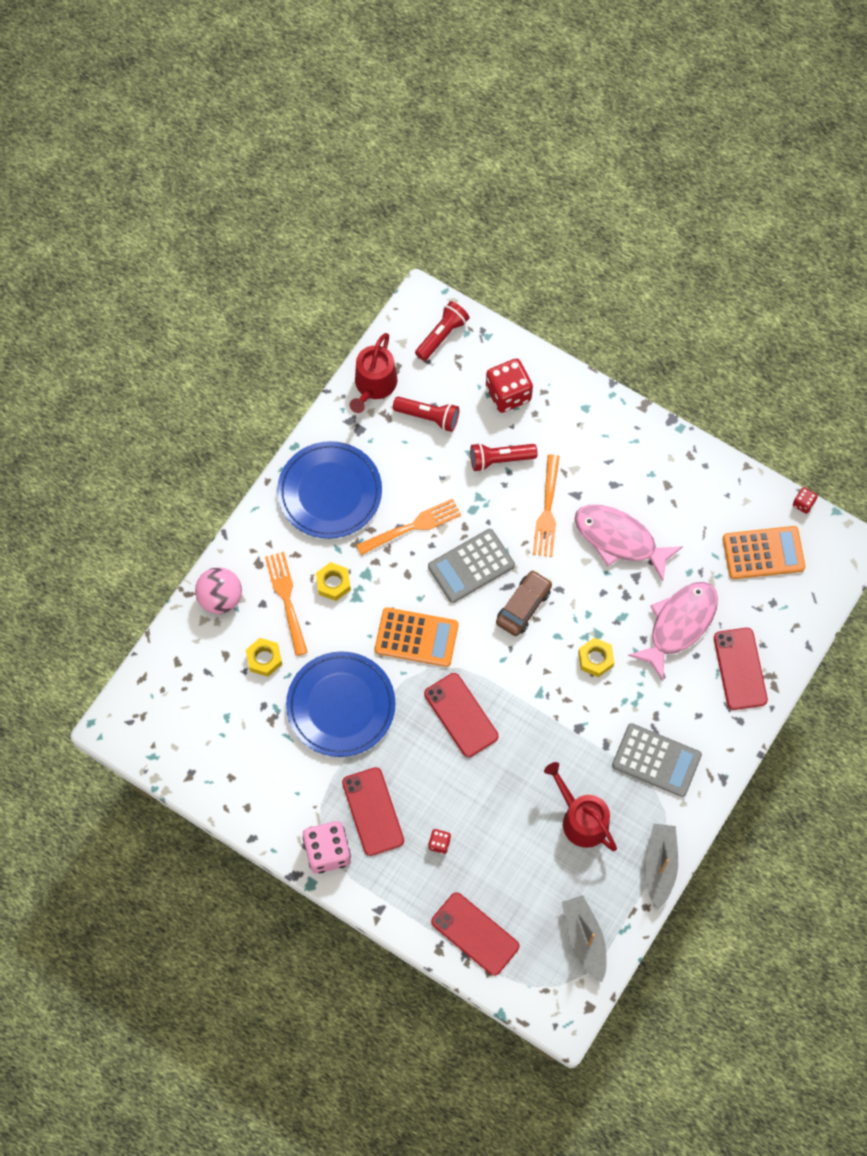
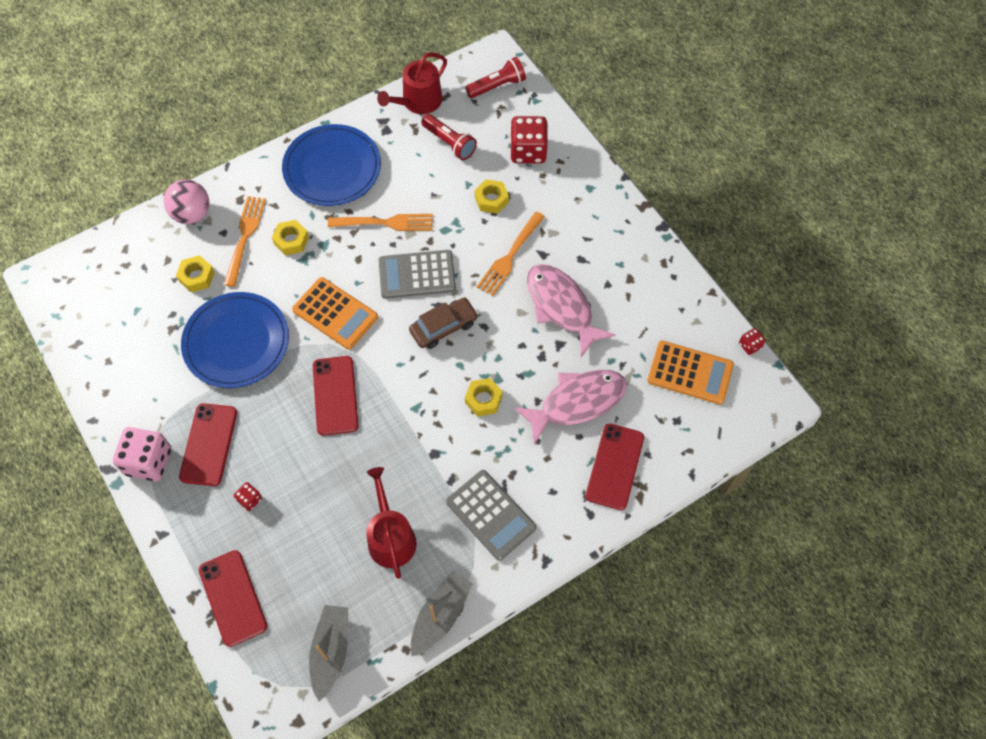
camera: 25 degrees right, 5 degrees down
red flashlight [470,443,537,472] -> yellow nut [475,179,509,214]

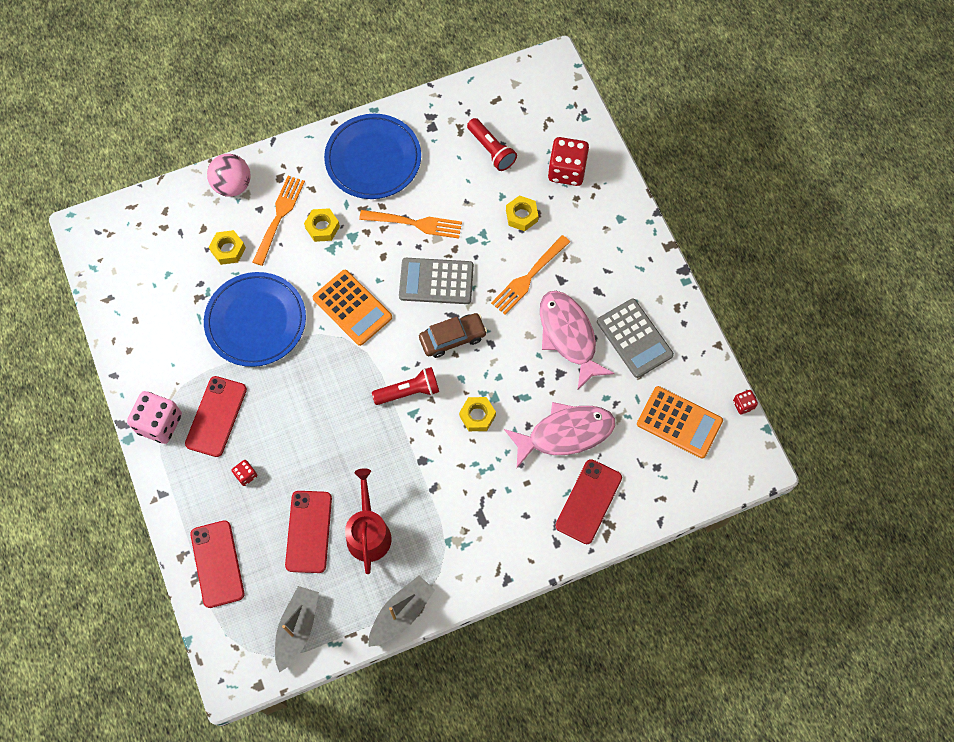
camera: 10 degrees right, 5 degrees up
red phone [313,356,359,436] -> red phone moved to [285,491,332,573]
red watering can [377,52,447,114] -> none
grey calculator [446,470,536,561] -> grey calculator moved to [597,299,674,378]
red flashlight [465,57,526,98] -> red flashlight moved to [372,367,439,405]

